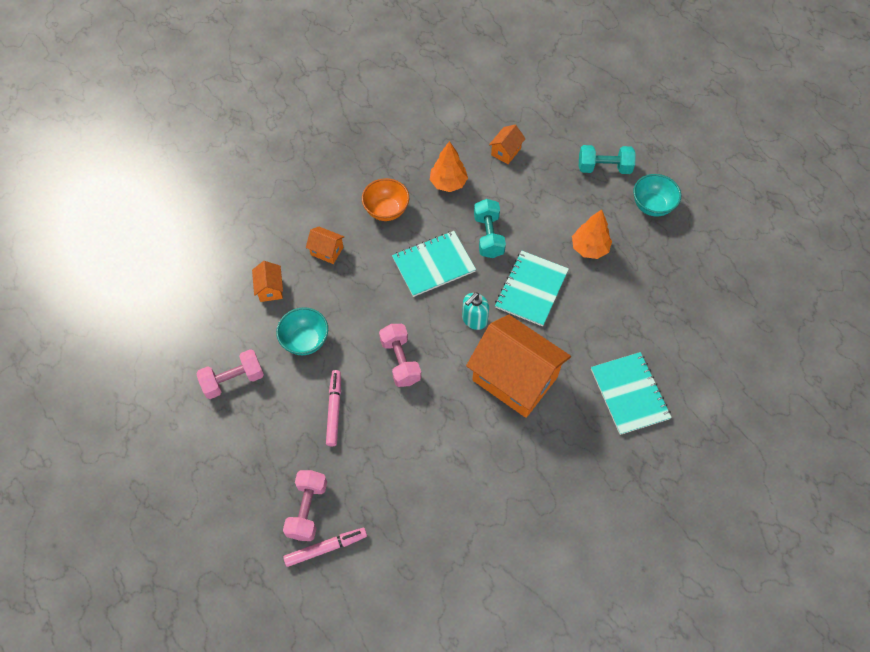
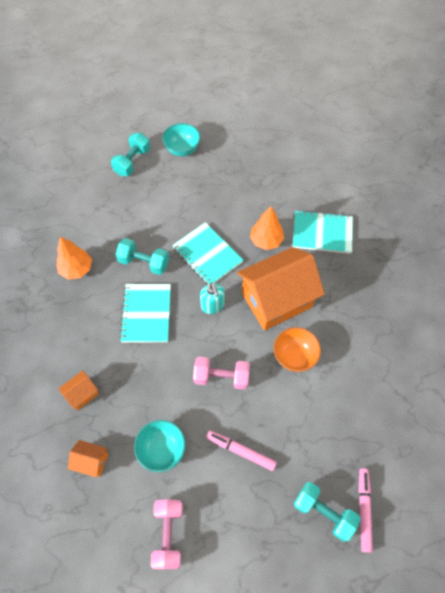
camera: 65 degrees left, 0 degrees up
pink dumbbell [283,470,327,541] -> turquoise dumbbell [294,482,361,541]
orange bowl [362,178,409,221] -> orange bowl moved to [274,327,321,372]
orange house [489,125,526,164] -> none
orange tree [572,209,612,259] -> orange tree moved to [250,206,284,250]

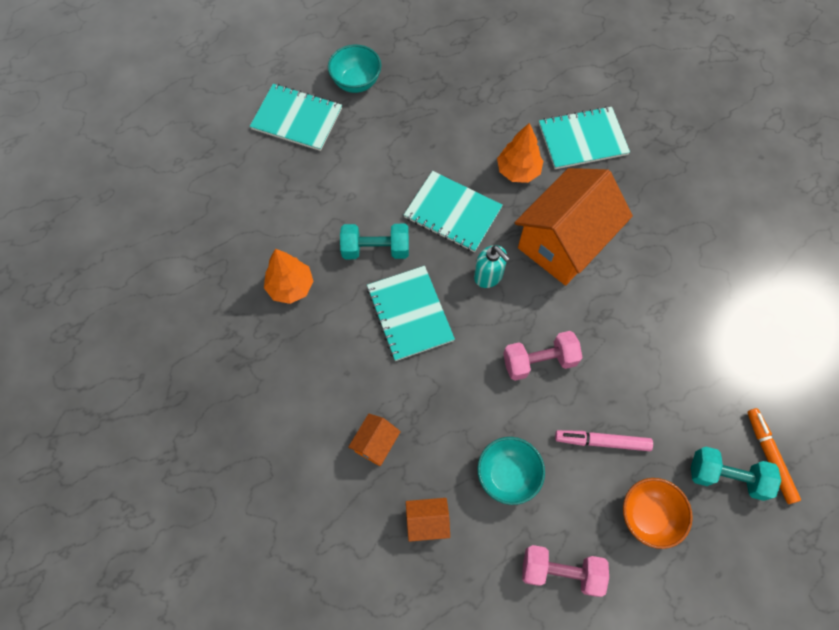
camera: 20 degrees left, 5 degrees up
turquoise dumbbell [111,133,150,176] -> turquoise notebook [250,84,342,151]
pink dumbbell [150,499,183,569] -> pink dumbbell turned 60 degrees counterclockwise [522,545,609,597]
orange bowl [274,327,321,372] -> orange bowl moved to [623,478,693,549]
pink marker [359,468,373,553] -> orange marker [747,408,801,504]

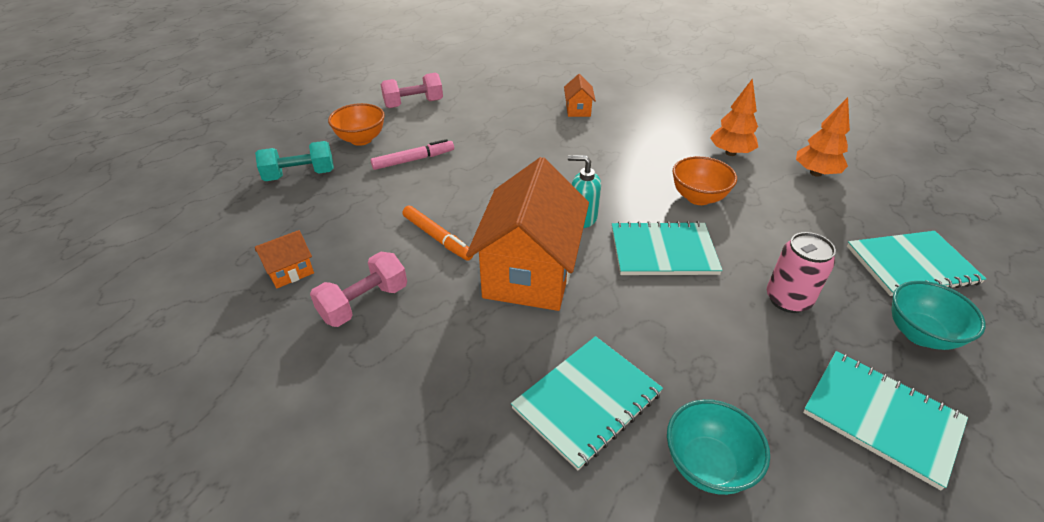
camera: 150 degrees right, 25 degrees down
turquoise dumbbell [340,224,409,259] -> orange bowl [672,156,737,205]
turquoise notebook [367,266,455,361] -> turquoise notebook moved to [803,351,968,490]
orange house [406,498,450,542] -> orange house moved to [255,230,314,289]
turquoise bowl [477,437,545,505] -> turquoise bowl moved to [667,399,770,495]
orange tree [497,123,543,183] -> orange tree moved to [796,97,850,177]
pink dumbbell [503,331,582,381] -> pink dumbbell moved to [310,252,407,327]
orange marker [747,408,801,504] -> orange marker moved to [402,205,474,261]
none -> pink can [767,232,836,313]

